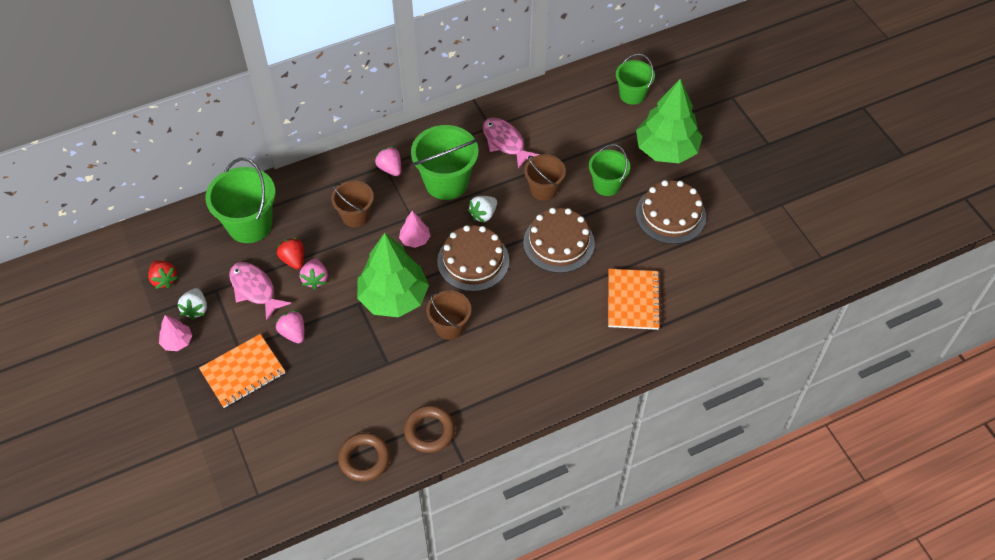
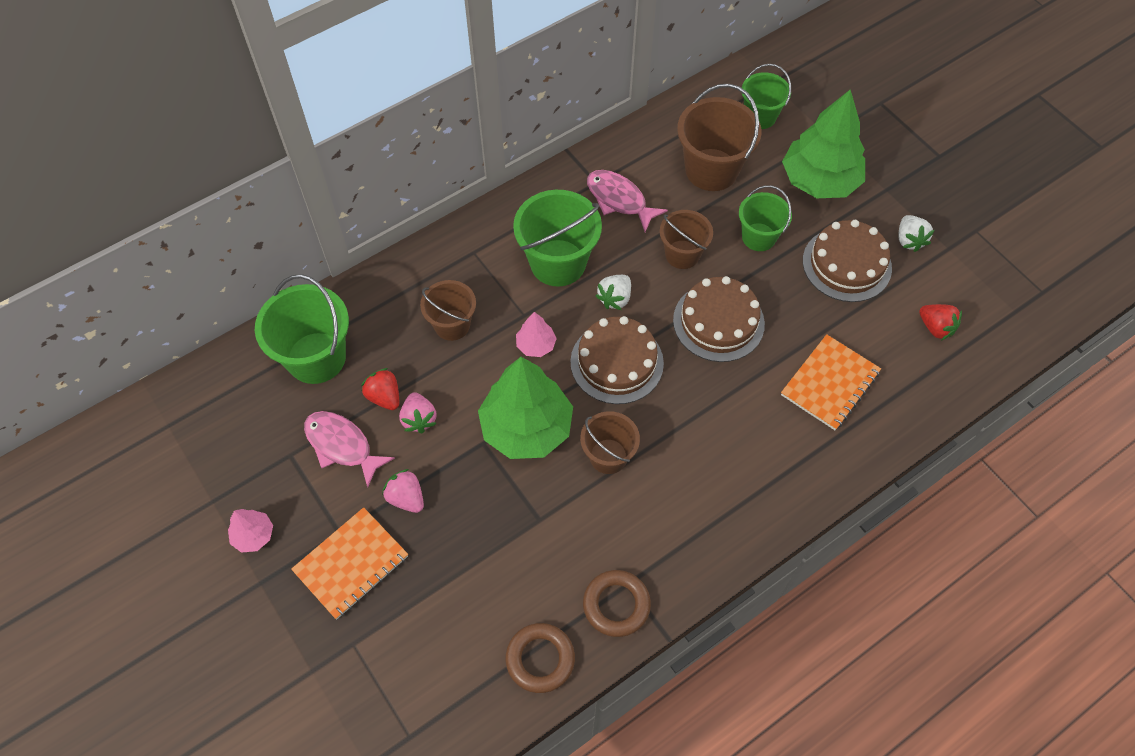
camera: 10 degrees left, 5 degrees up
red strawberry [148,260,178,289] -> red strawberry moved to [919,304,962,341]
white strawberry [177,288,207,320] -> white strawberry moved to [898,215,935,252]
pink strawberry [374,146,401,176] -> none
orange notebook [608,269,661,330] -> orange notebook turned 45 degrees clockwise [781,334,881,430]
none -> brown bucket [677,84,761,191]

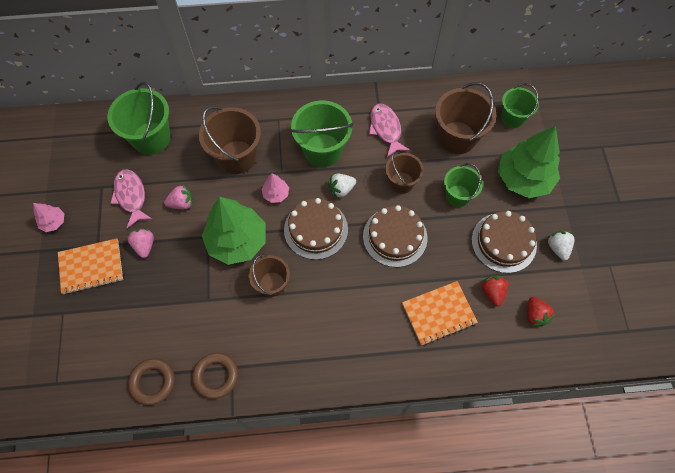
camera: 30 degrees right, 5 degrees up
red strawberry [361,368,399,410] -> red strawberry moved to [482,275,508,306]
pink strawberry [399,392,437,433] -> pink strawberry turned 120 degrees counterclockwise [164,184,193,210]
brown bucket [420,280,476,341] -> brown bucket [199,106,261,174], size x1.61
white strawberry [898,215,935,252] -> white strawberry turned 150 degrees clockwise [547,231,574,261]

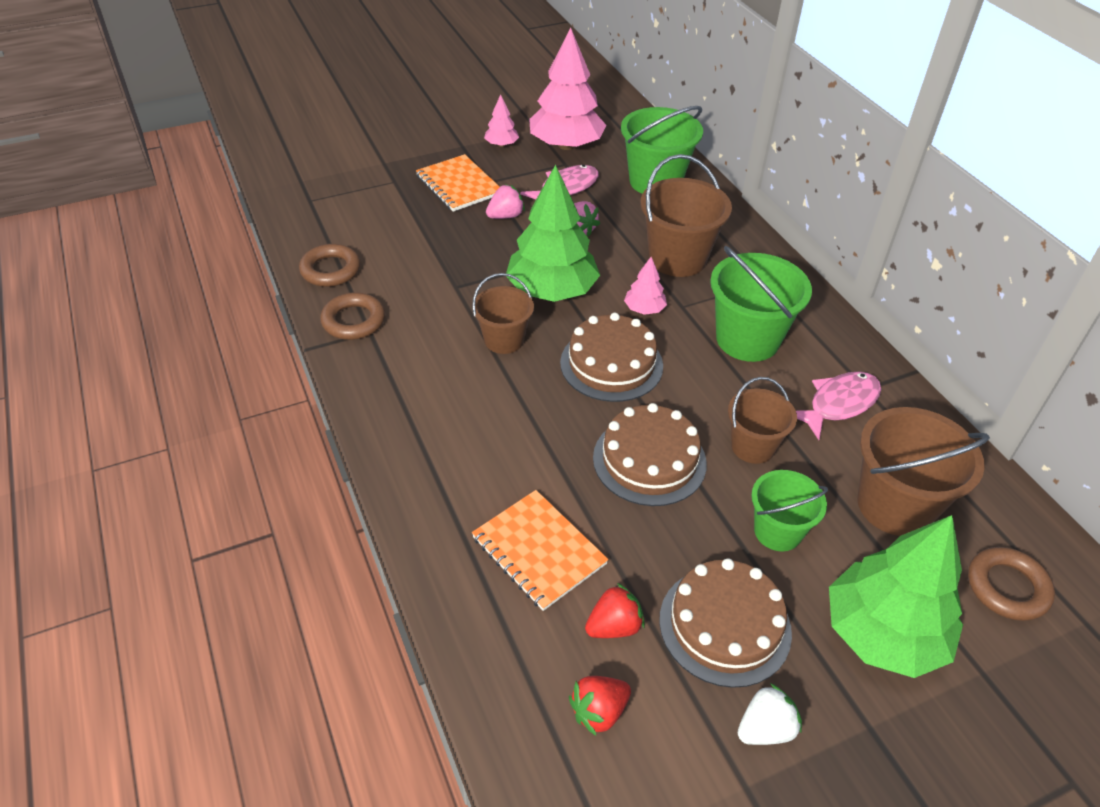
camera: 70 degrees right, 20 degrees down
white strawberry [328,174,356,198] -> none
green bucket [501,84,539,128] -> brown ring [968,547,1055,621]
none -> pink tree [529,27,607,150]

